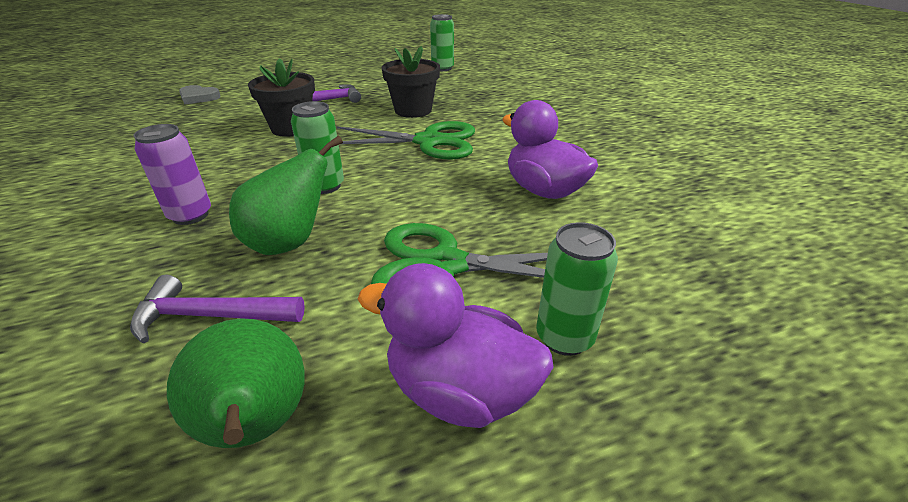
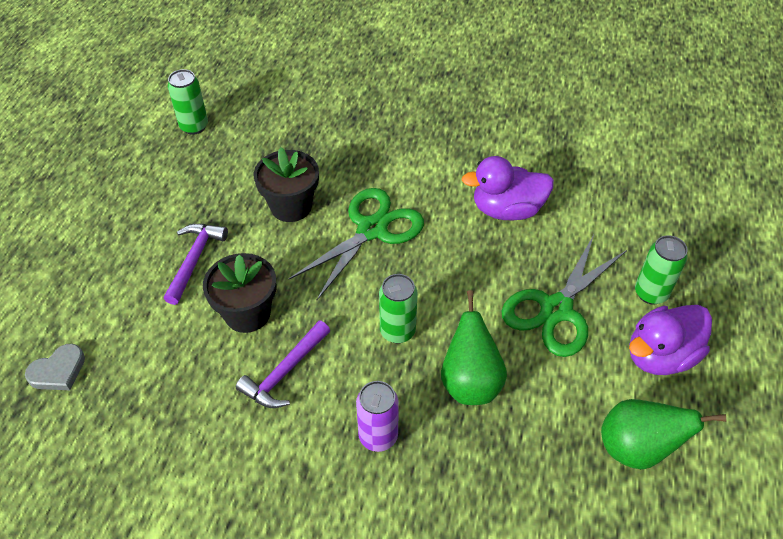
camera: 55 degrees left, 15 degrees up
purple hammer [130,275,305,343] -> purple hammer moved to [236,321,330,408]

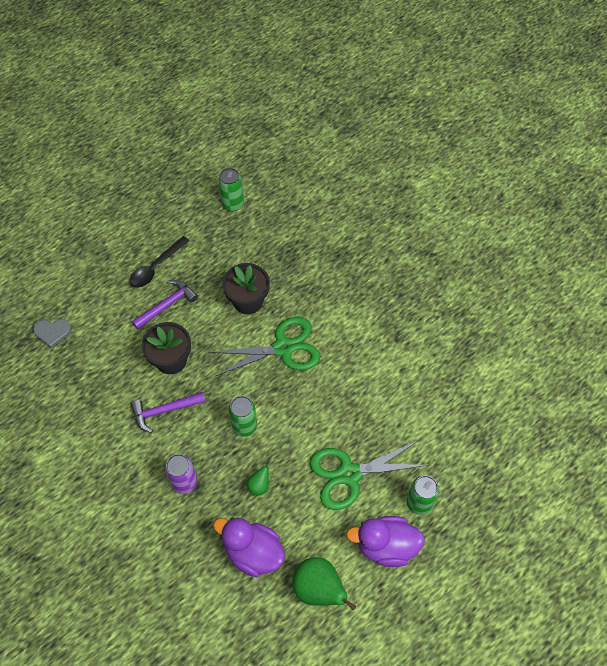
camera: 35 degrees right, 10 degrees up
green pear [441,290,507,405] -> green pear [247,461,271,496], size x0.50
purple duck [462,156,554,220] -> purple duck moved to [213,517,285,577]
none -> black spoon [129,236,189,288]

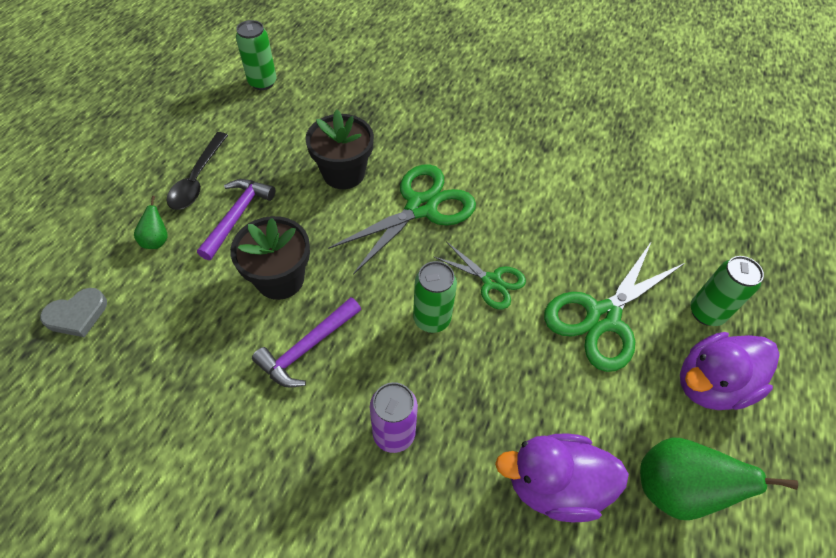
camera: 30 degrees left, 5 degrees down
green pear [247,461,271,496] -> green pear moved to [134,196,168,249]
none -> green scissors [433,241,526,309]

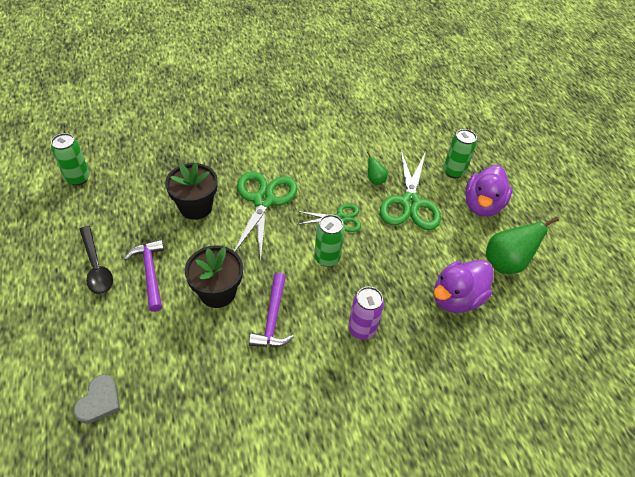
camera: 40 degrees left, 5 degrees down
green pear [134,196,168,249] -> green pear moved to [367,152,388,185]

